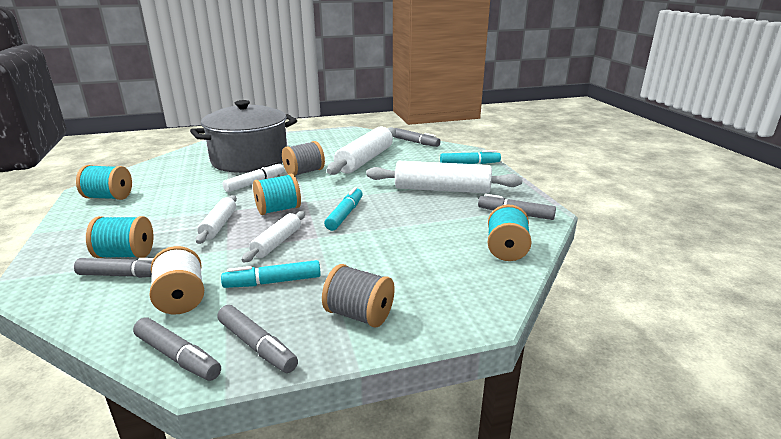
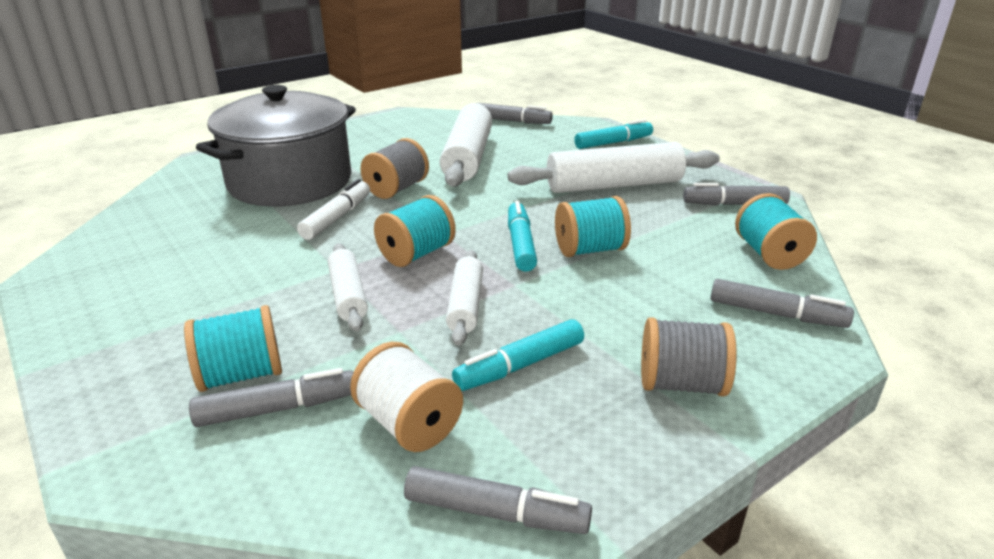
camera: 20 degrees left, 5 degrees up
turquoise spool [76,165,132,200] -> turquoise spool moved to [555,196,631,257]
grey marker [217,305,298,373] -> grey marker moved to [710,279,854,328]

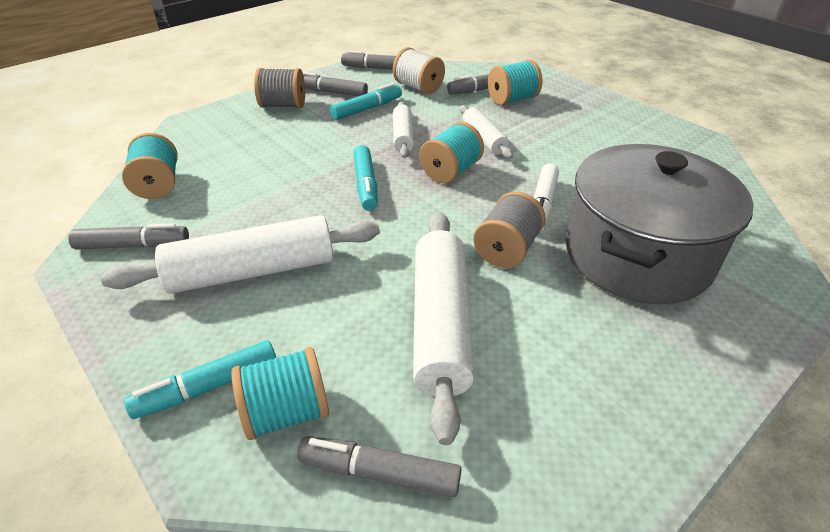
camera: 175 degrees right, 10 degrees up
turquoise spool [555,196,631,257] -> turquoise spool moved to [231,347,329,440]
grey marker [710,279,854,328] -> grey marker moved to [303,72,368,96]

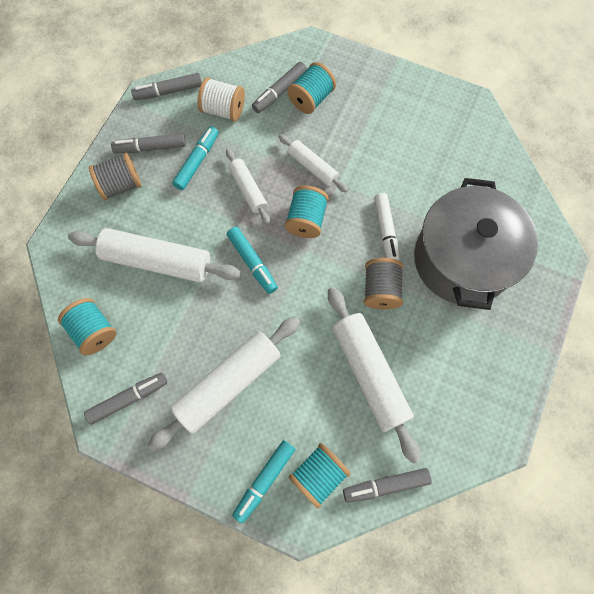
camera: 25 degrees left, 30 degrees up
none -> white rolling pin [68,228,241,283]

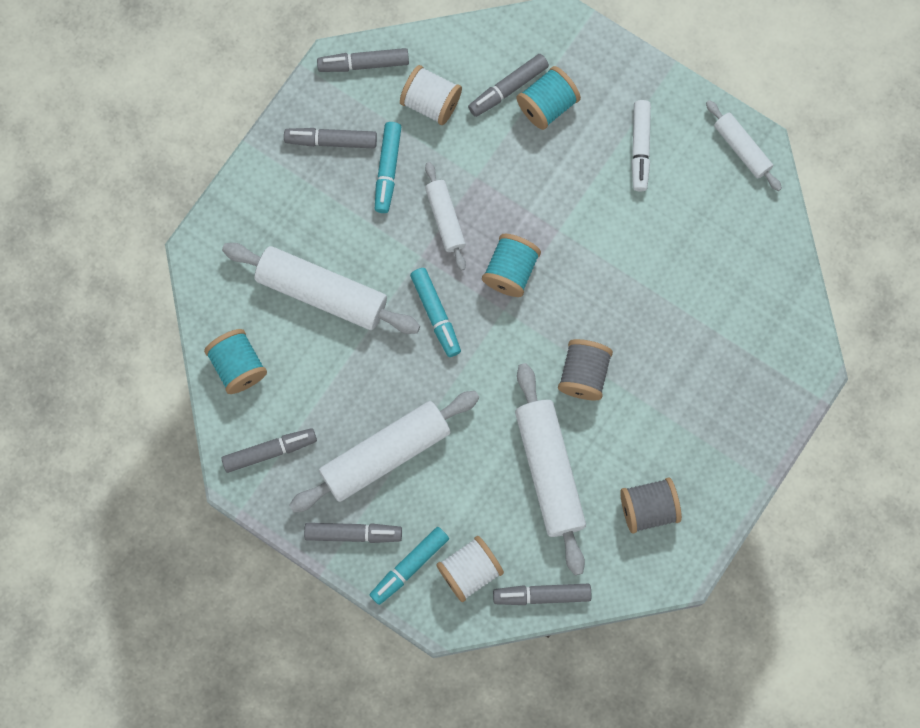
camera: 10 degrees right, 5 degrees up
grey spool [89,153,142,200] -> grey spool moved to [620,478,682,534]
turquoise marker [172,126,219,190] -> turquoise marker turned 150 degrees clockwise [375,122,401,213]
white rolling pin [279,134,348,192] -> white rolling pin moved to [706,100,782,191]
turquoise spool [289,443,351,508] -> white spool [436,536,504,602]
white marker [374,193,400,261] -> white marker moved to [631,100,651,191]
grey pot [414,178,538,310] -> none
none -> grey marker [304,523,402,543]

